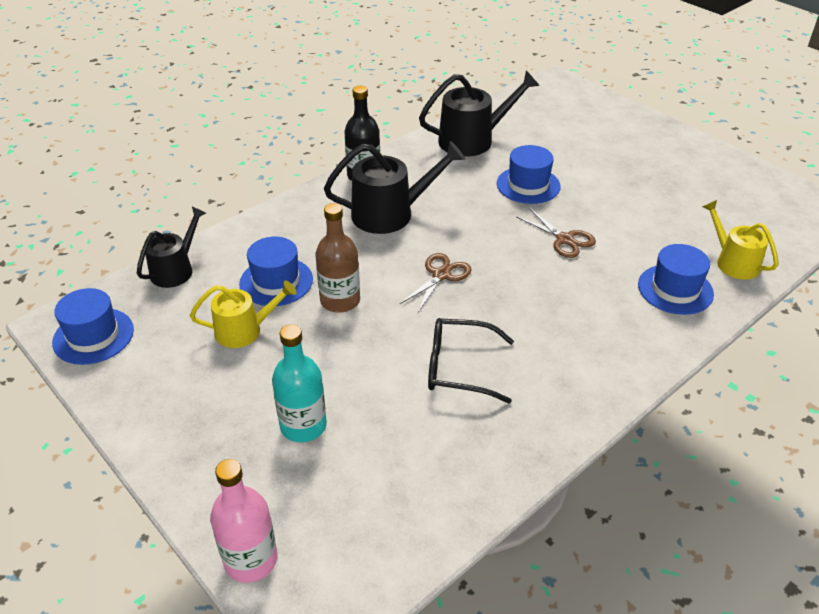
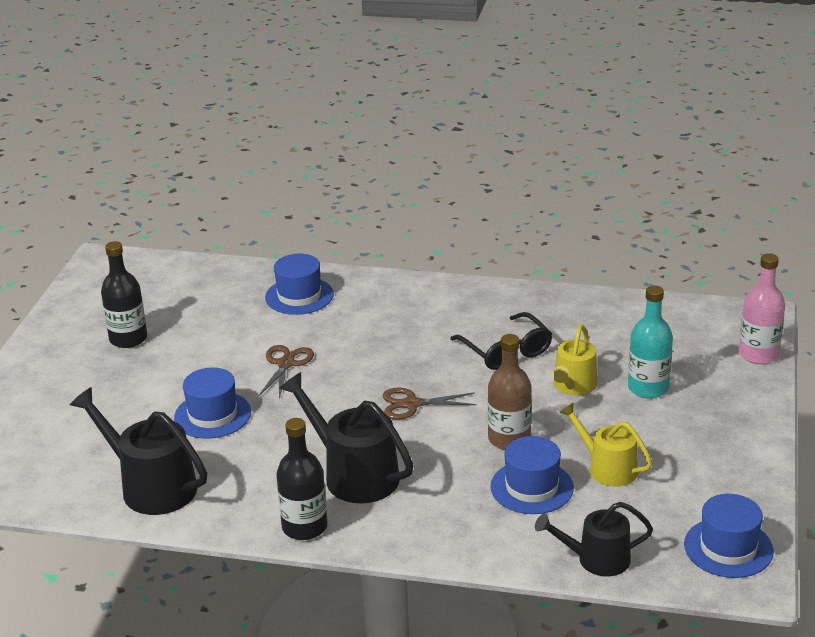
camera: 125 degrees left, 10 degrees down
yellow watering can [702,200,779,280] -> yellow watering can moved to [552,325,597,395]
none -> black bottle [101,241,147,348]

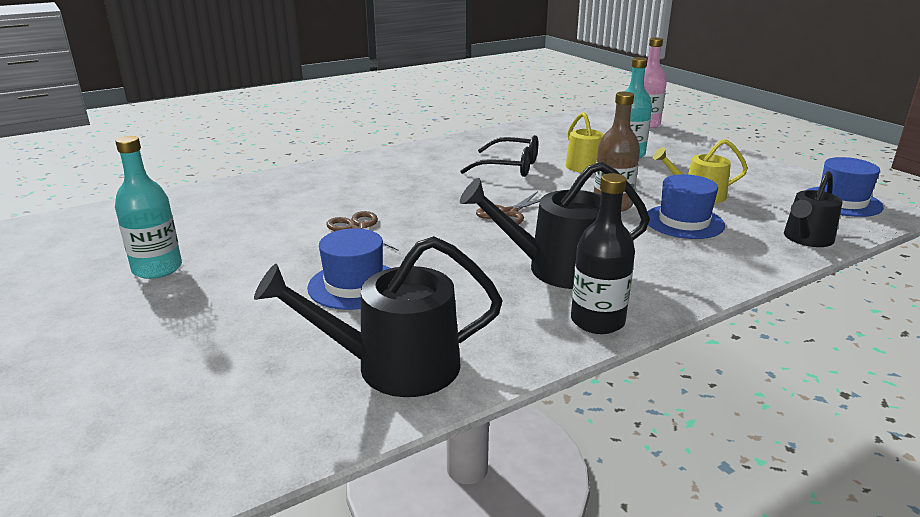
camera: 45 degrees left, 5 degrees down
black bottle [101,241,147,348] -> turquoise bottle [115,136,182,279]
blue hat [265,254,334,315] -> none

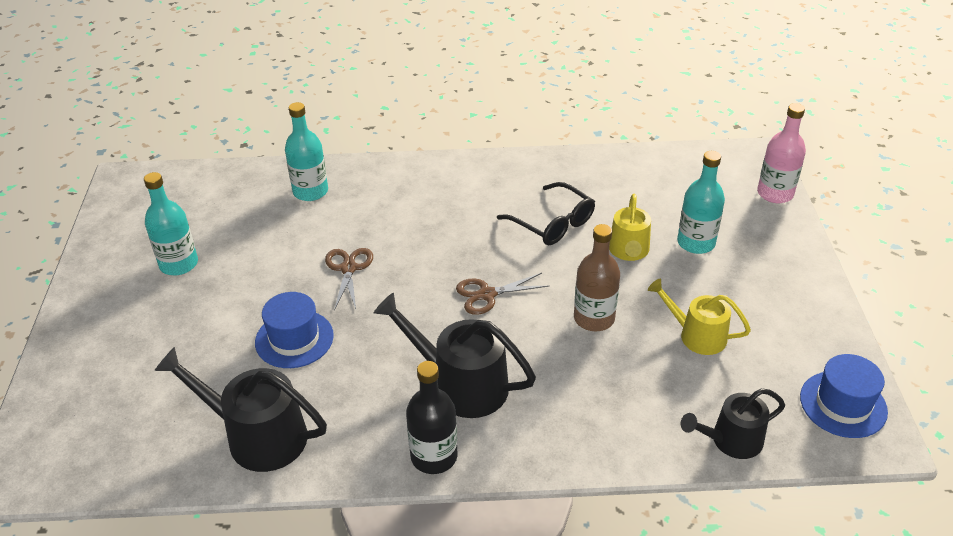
camera: 30 degrees right, 15 degrees up
blue hat [647,174,725,239] -> none
none -> turquoise bottle [285,102,328,201]

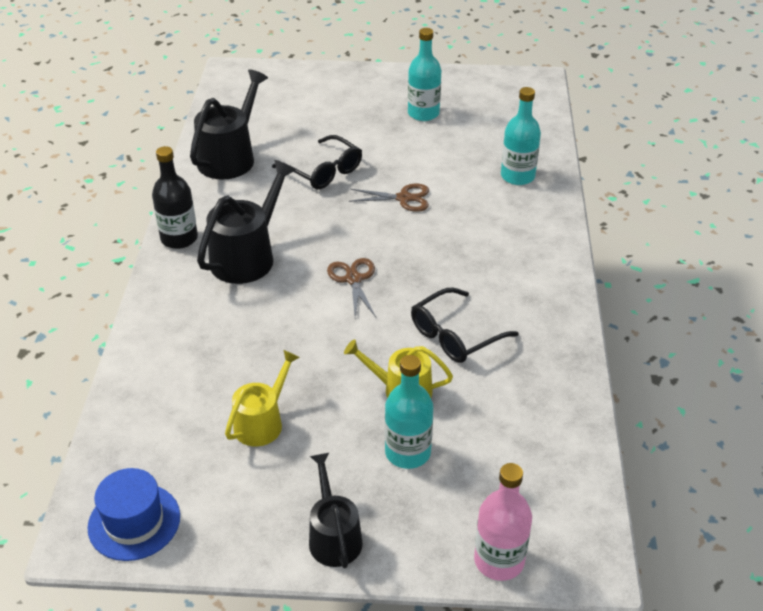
camera: 95 degrees right, 0 degrees up
blue hat [255,292,334,368] -> black glasses [272,135,362,189]
brown bottle [574,224,620,331] -> none
black watering can [681,388,785,459] -> black watering can moved to [309,453,363,568]

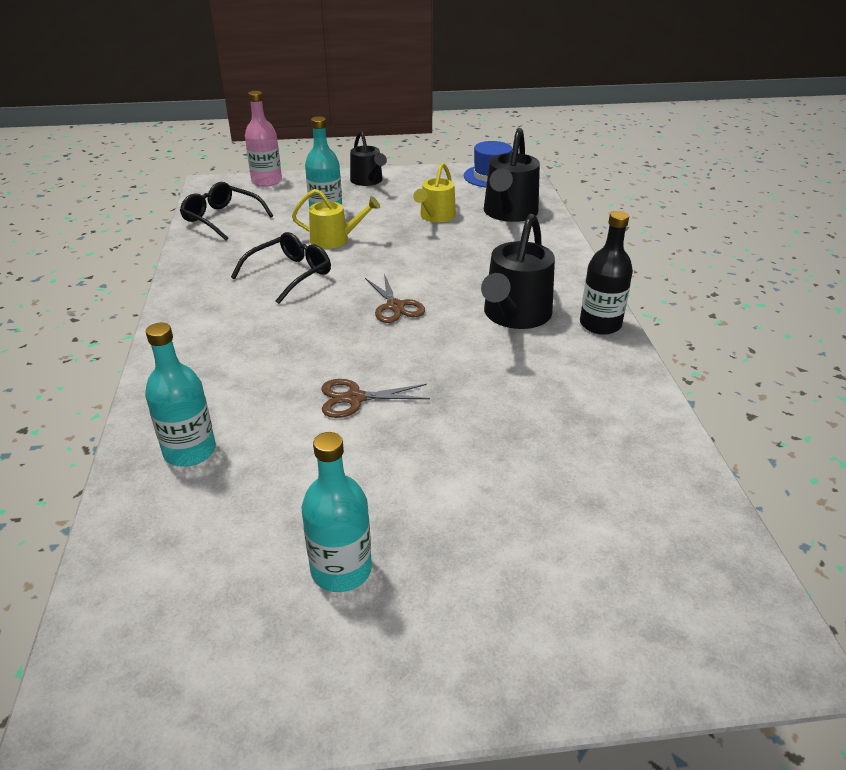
camera: 170 degrees right, 5 degrees down
black watering can [190,69,268,180] -> black watering can moved to [484,128,540,222]
black glasses [272,135,362,189] -> black glasses moved to [180,182,273,240]

